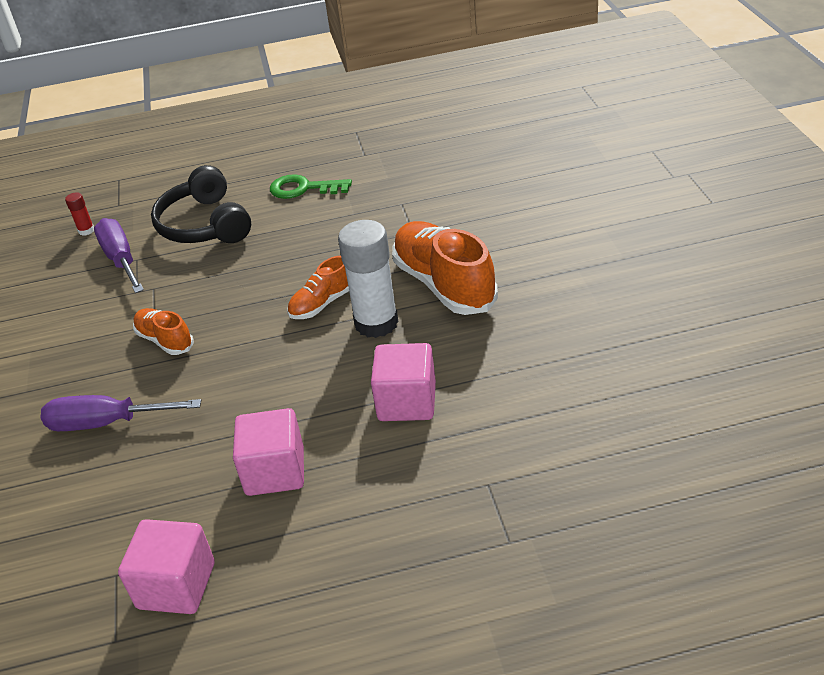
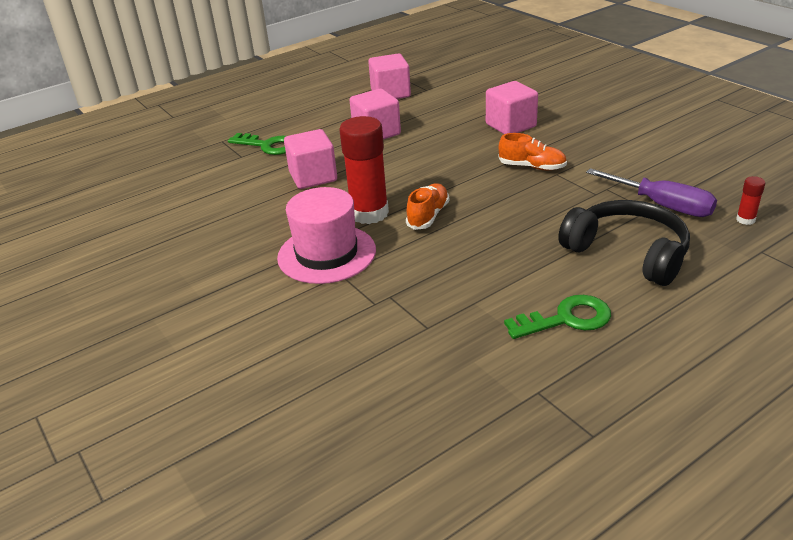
camera: 155 degrees right, 5 degrees down
purple screwdriver [41,395,202,431] -> pink cube [486,81,538,134]
white glue stick [338,220,399,338] -> red glue stick [339,116,389,224]
orange shoe [392,221,498,315] -> pink hat [277,187,376,284]
none -> green key [228,133,286,155]

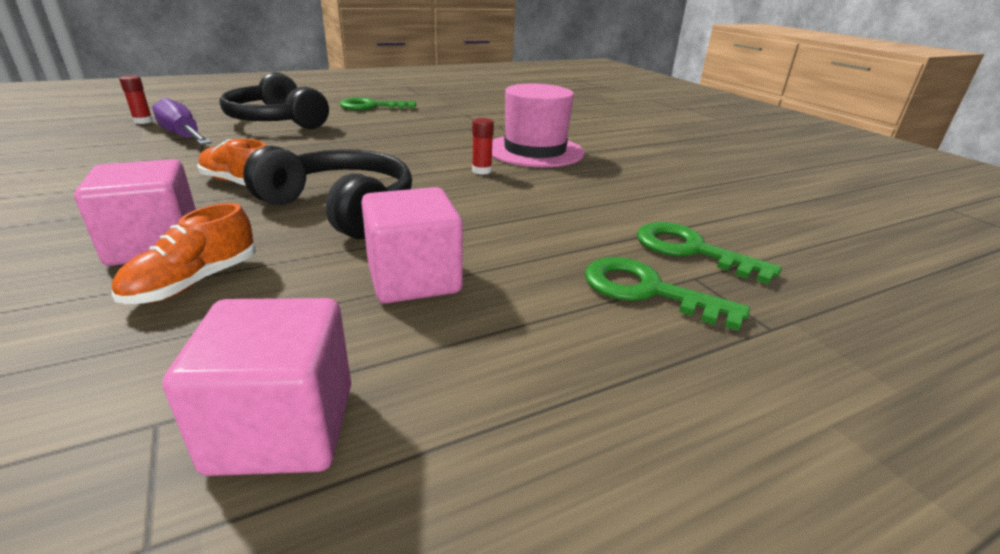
camera: 175 degrees left, 5 degrees down
pink cube [284,129,337,189] -> none
red glue stick [339,116,389,224] -> red glue stick [472,118,494,174], size x0.43
orange shoe [406,183,449,230] -> orange shoe moved to [112,203,256,304]
none -> black headphones [243,146,412,239]
none -> green key [637,222,782,284]

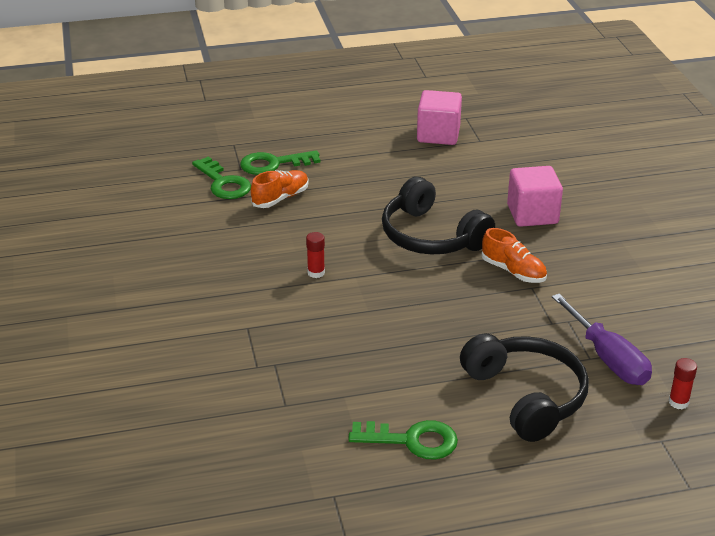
camera: 165 degrees left, 5 degrees up
orange shoe [112,203,256,304] -> orange shoe moved to [251,170,309,208]
pink cube [361,187,463,303] -> none
pink hat [492,84,584,168] -> none
green key [585,257,750,331] -> green key turned 120 degrees clockwise [240,150,321,175]

